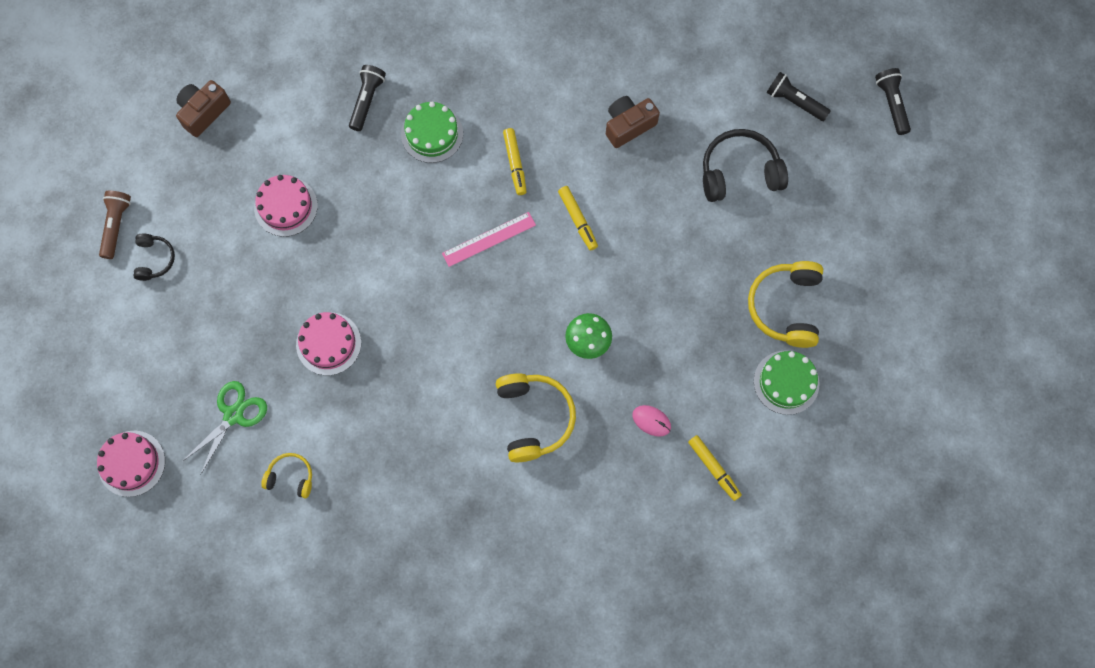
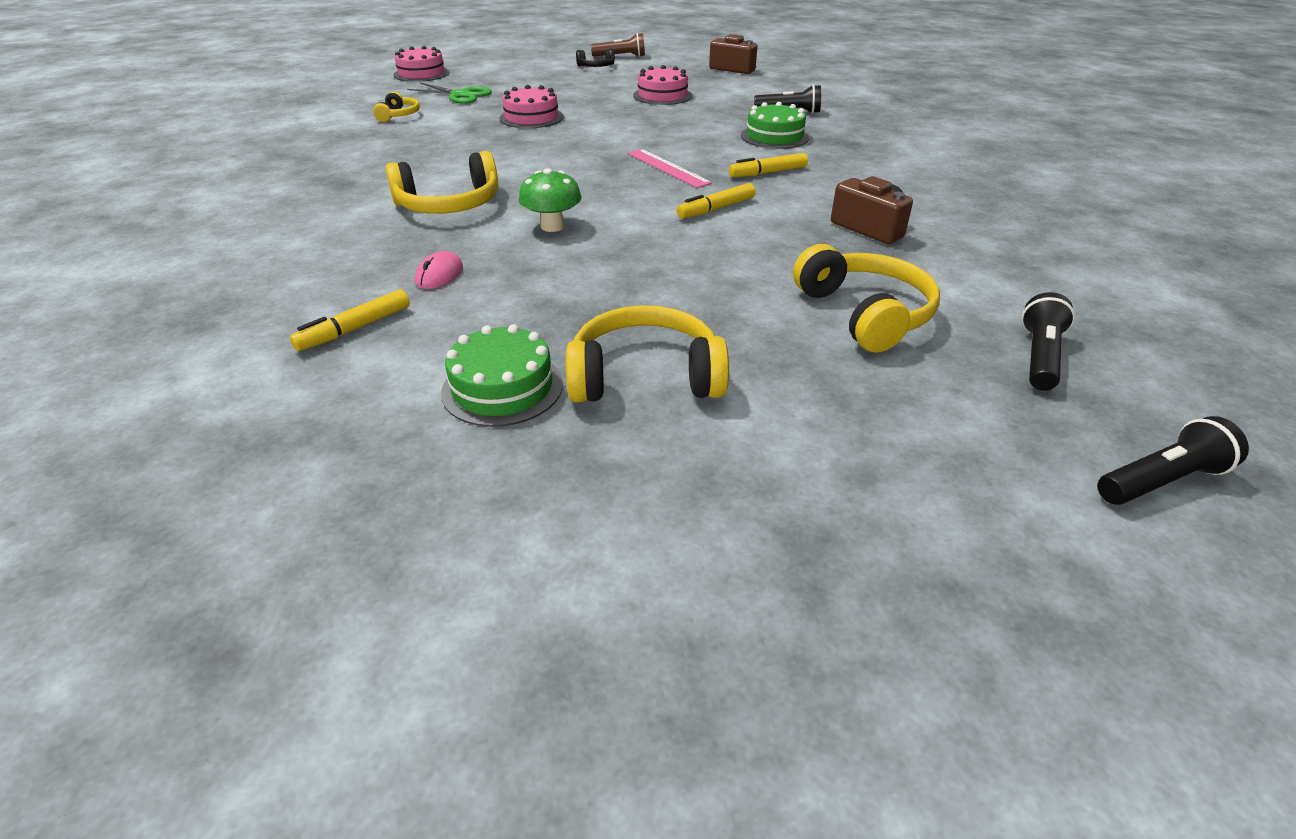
camera: 80 degrees right, 35 degrees down
black headphones [703,129,788,202] -> yellow headphones [793,244,940,353]

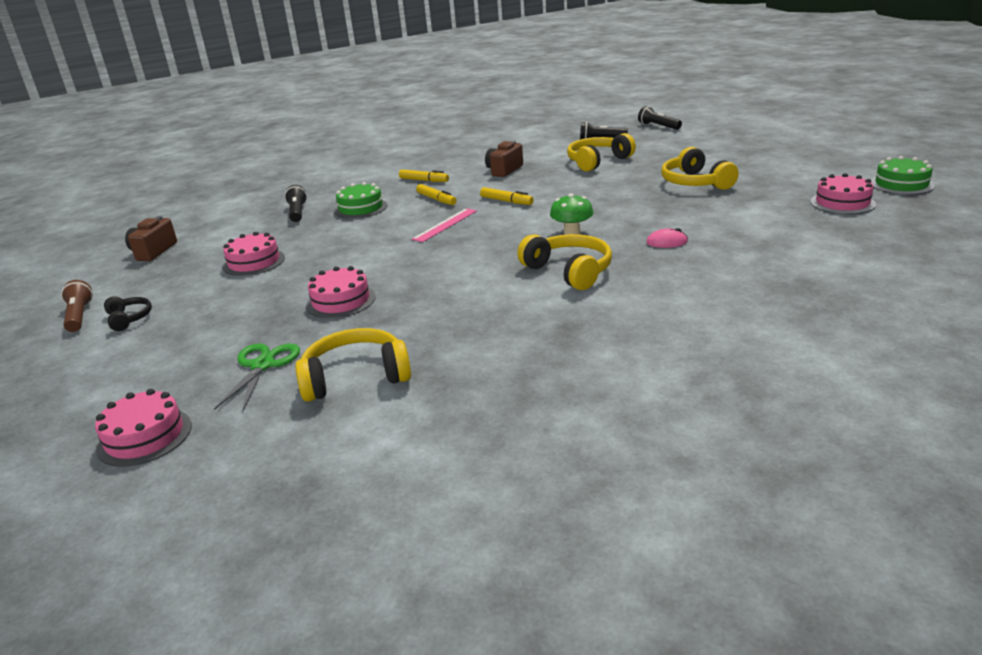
camera: 105 degrees left, 10 degrees down
yellow marker [290,289,410,351] -> yellow marker moved to [399,169,449,182]
yellow headphones [373,91,420,122] -> yellow headphones [295,328,411,402], size x1.81
green cake [441,324,563,427] -> green cake moved to [871,156,935,195]
none -> pink cake [810,173,876,214]

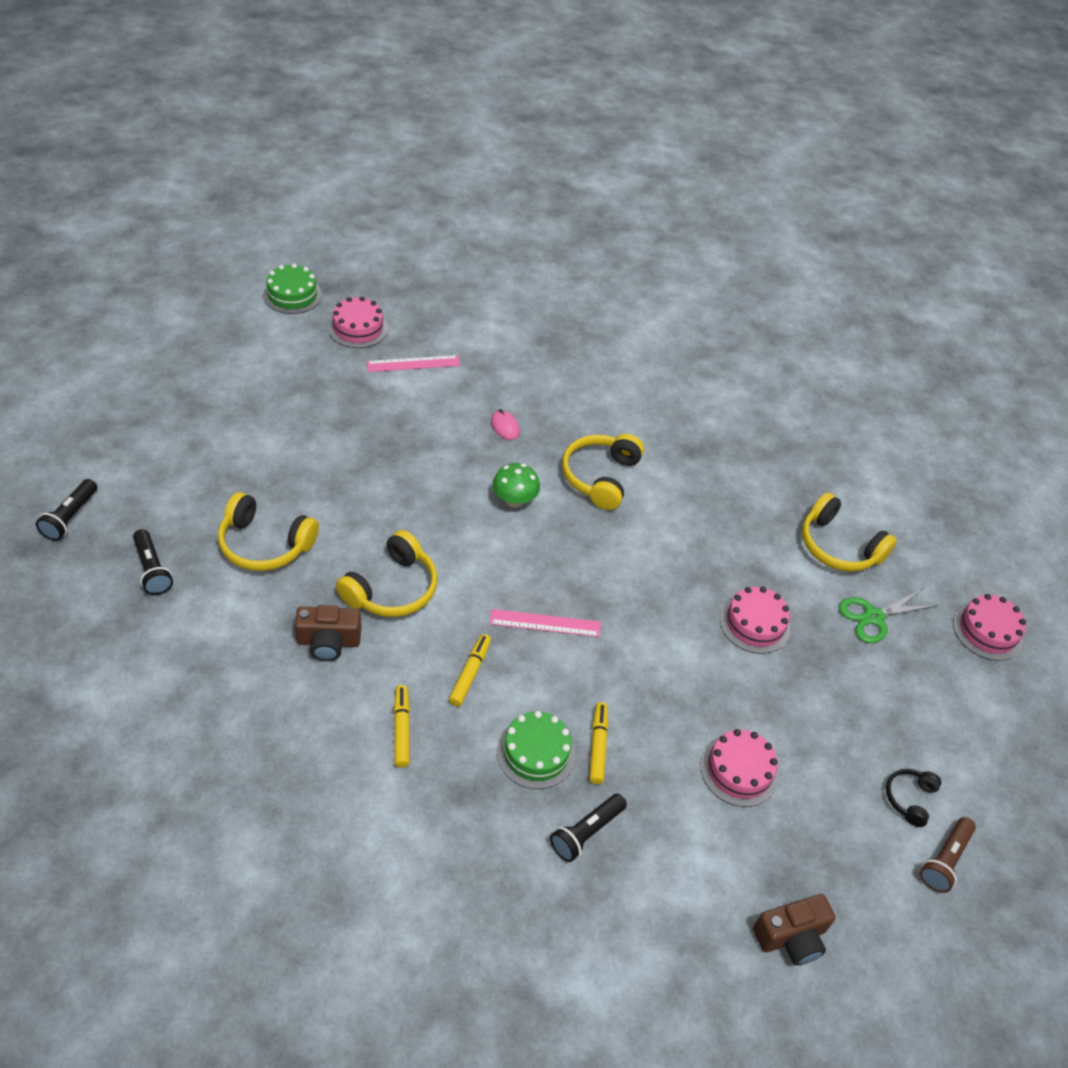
camera: 130 degrees left, 20 degrees up
yellow marker [480,187,534,205] -> yellow marker moved to [589,702,608,784]
yellow headphones [661,147,739,190] -> yellow headphones moved to [336,530,438,617]
none -> pink ruler [367,355,460,372]

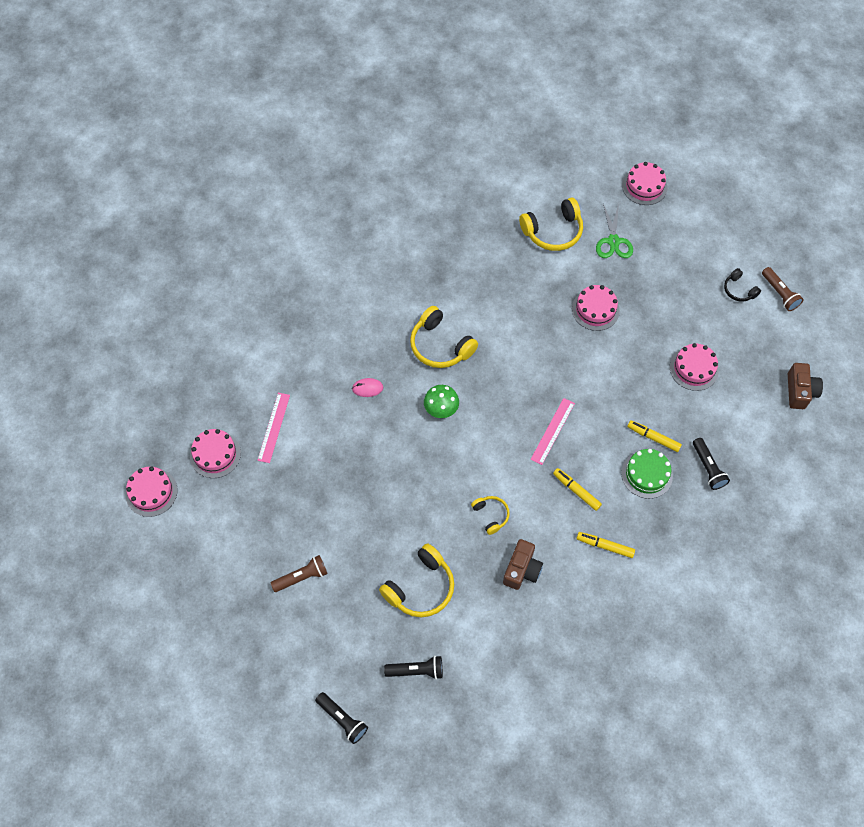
camera: 60 degrees left, 15 degrees up
green cake [263,264,322,314] -> pink cake [126,467,178,517]
yellow headphones [336,530,438,617] -> yellow headphones [471,496,510,535], size x0.55
none -> brown flashlight [271,555,328,592]

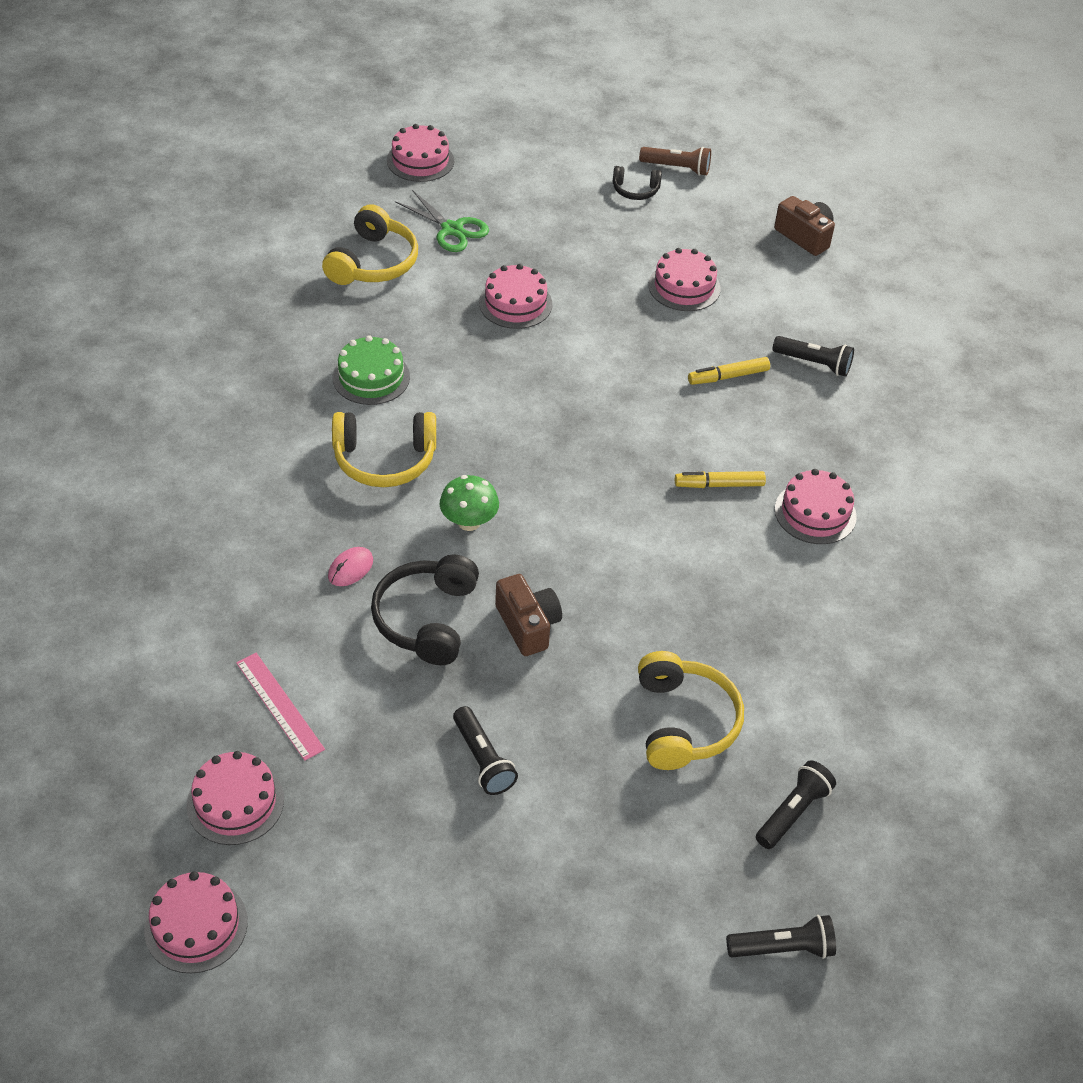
camera: 50 degrees left, 15 degrees down
brown flashlight [271,555,328,592] -> none
yellow headphones [471,496,510,535] -> none
brown camera [503,539,543,590] -> brown camera moved to [495,574,562,656]
pink ruler [531,398,575,465] -> none
yellow marker [576,532,635,558] -> pink cake [775,469,857,544]
green cake [621,449,673,499] -> green cake moved to [333,335,410,405]
none -> black headphones [371,554,479,665]
none -> black flashlight [453,706,518,795]

